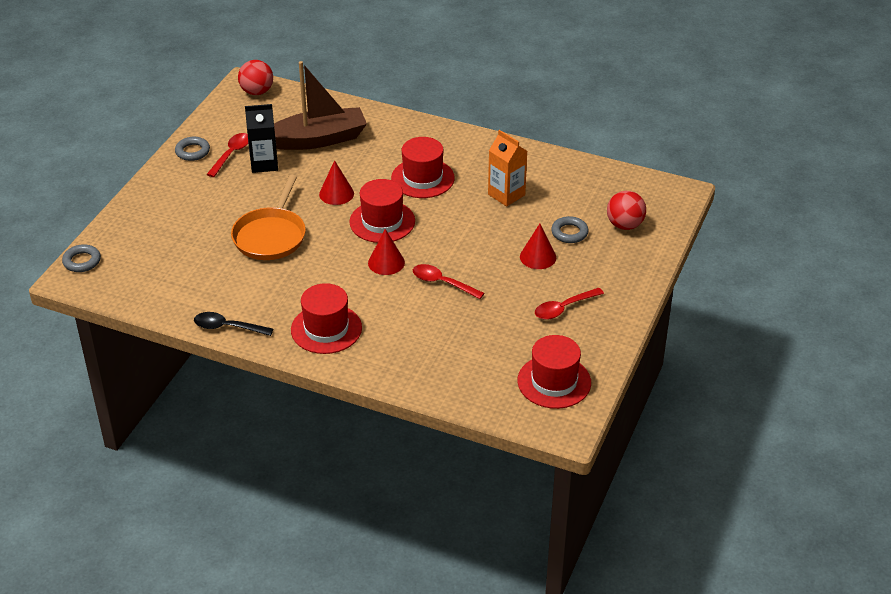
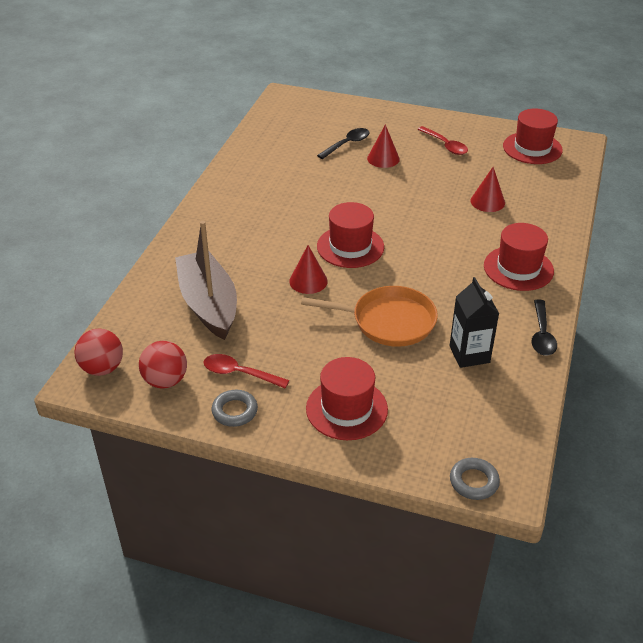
camera: 95 degrees left, 0 degrees up
black carton [245,104,278,173] -> black carton moved to [449,277,499,368]
red cone [368,229,405,275] -> red cone moved to [470,167,505,212]
red hat [391,137,455,198] -> red hat moved to [306,357,388,440]
red spoon [413,264,484,299] -> none
orange carton [488,130,527,207] -> none
grey ring [551,216,588,243] -> black spoon [317,128,370,159]
red ball [607,191,646,230] -> red ball moved to [139,341,187,389]

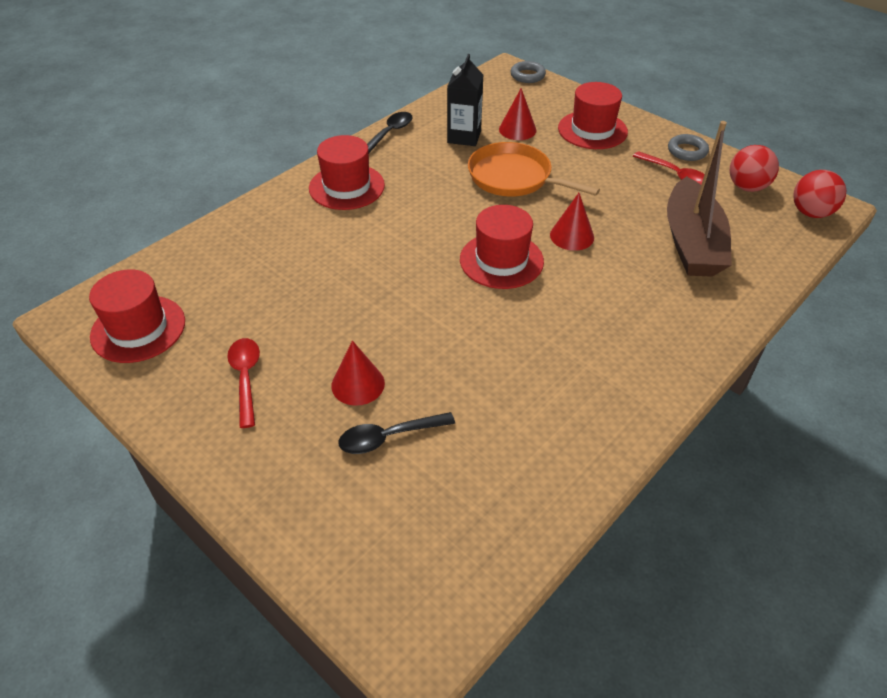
camera: 155 degrees left, 5 degrees up
red cone [470,167,505,212] -> red cone moved to [499,88,537,140]

